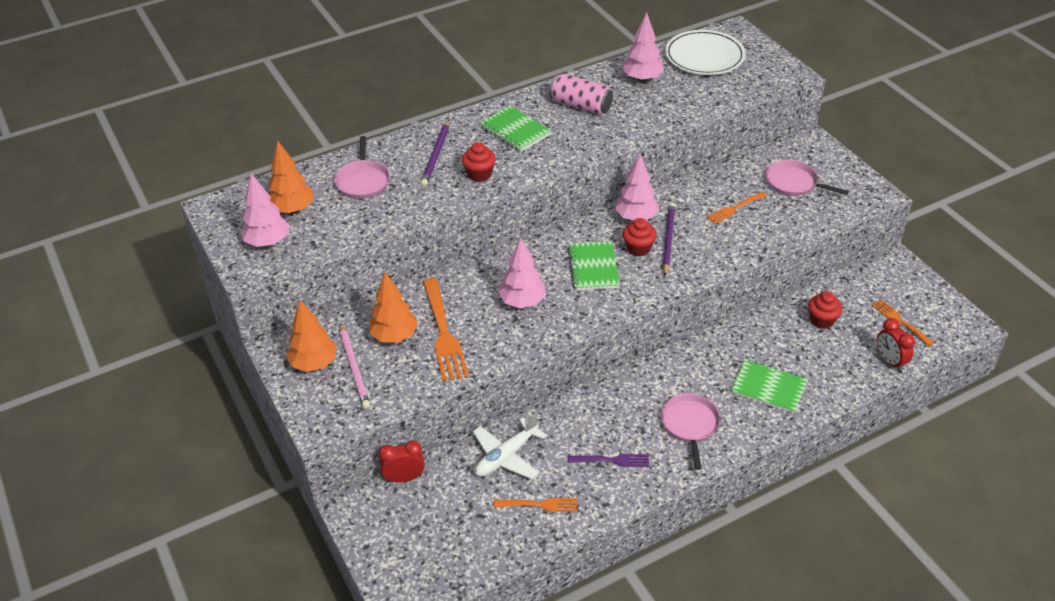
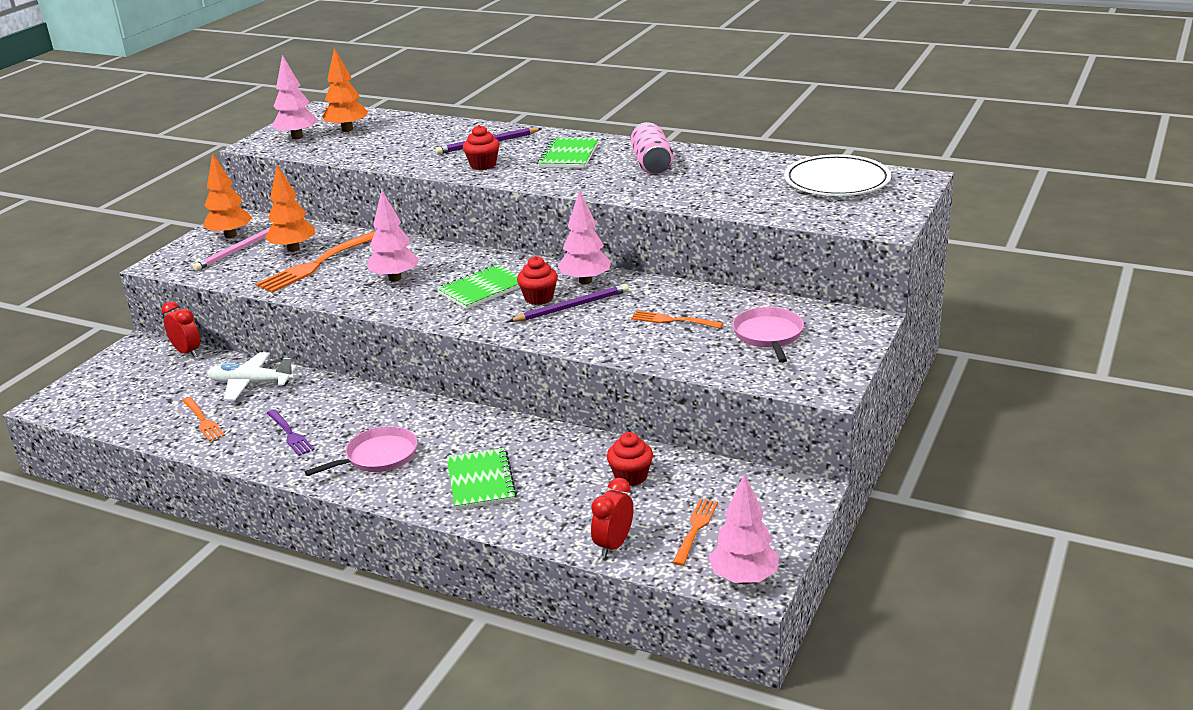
camera: 55 degrees right, 15 degrees down
pink pan [334,136,390,199] -> none
pink tree [622,12,664,82] -> pink tree moved to [709,473,779,584]

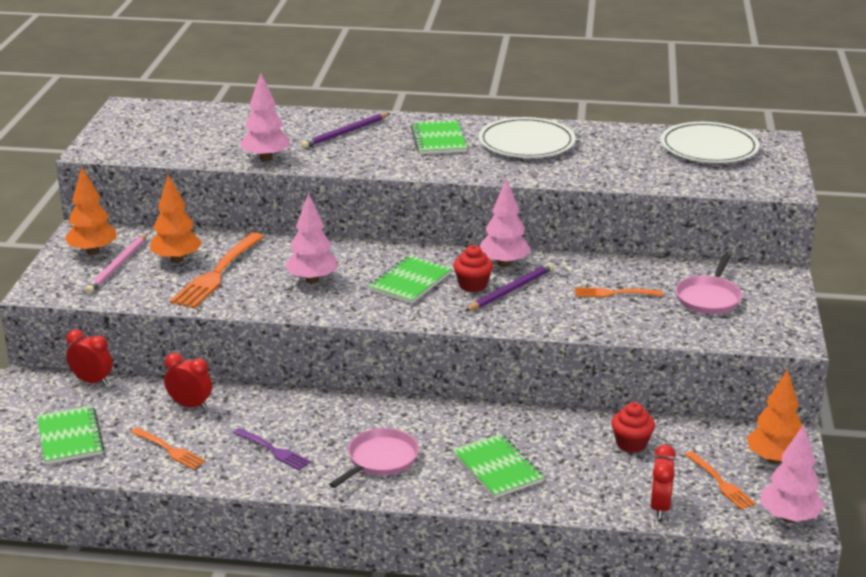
camera: 20 degrees left, 0 degrees up
white plane [207,352,297,401] -> red clock [164,353,212,410]
pink tree [272,55,318,139] -> pink tree moved to [240,73,290,161]
orange tree [322,48,368,132] -> orange tree moved to [747,369,802,464]
red cupcake [463,125,500,170] -> none
pink can [630,122,673,175] -> white plate [478,117,575,158]
orange fork [673,499,718,566] -> orange fork turned 150 degrees clockwise [685,451,756,510]
pink pan [732,307,804,363] -> pink pan turned 135 degrees counterclockwise [676,254,742,314]
none -> green notebook [37,406,104,465]

